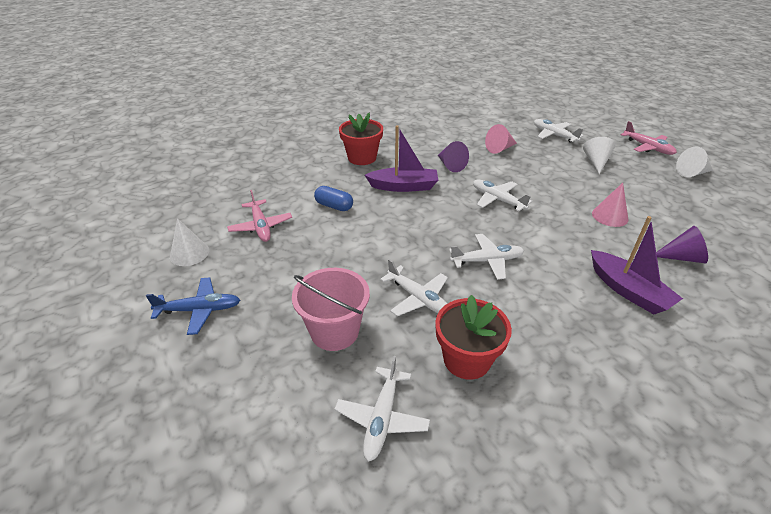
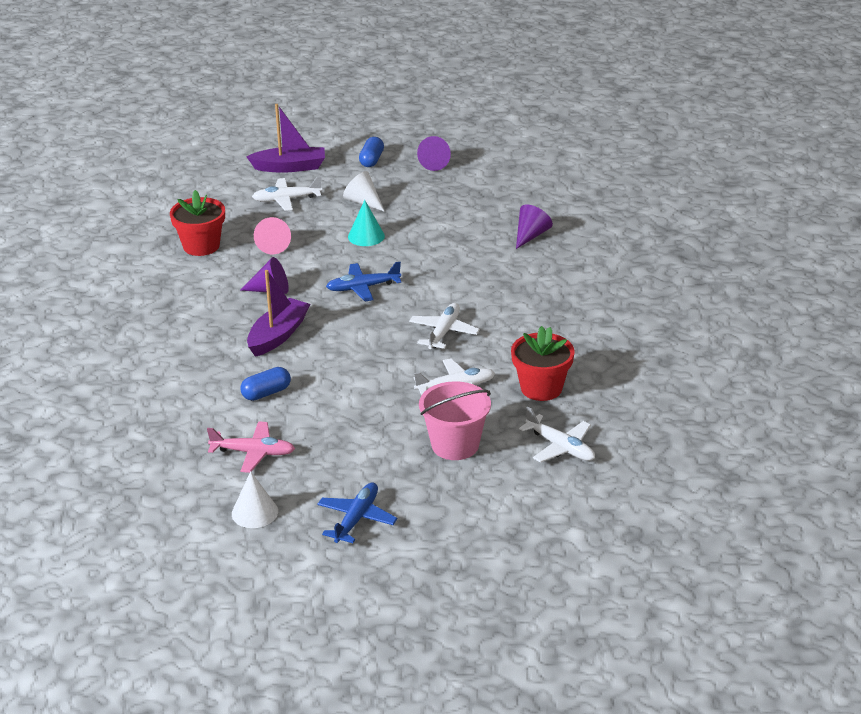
camera: 60 degrees left, 5 degrees down
red flower pot [339,113,383,165] -> red flower pot moved to [170,190,225,256]
white plane [473,179,533,212] -> blue plane [326,262,402,301]
purple boat [591,216,683,314] -> purple boat moved to [246,104,325,173]
pink cone [592,183,628,227] -> none
pink plane [621,121,677,155] -> blue capsule [359,137,384,167]
white cone [676,147,713,177] -> purple cone [417,136,451,171]
none -> turquoise cone [348,200,385,246]

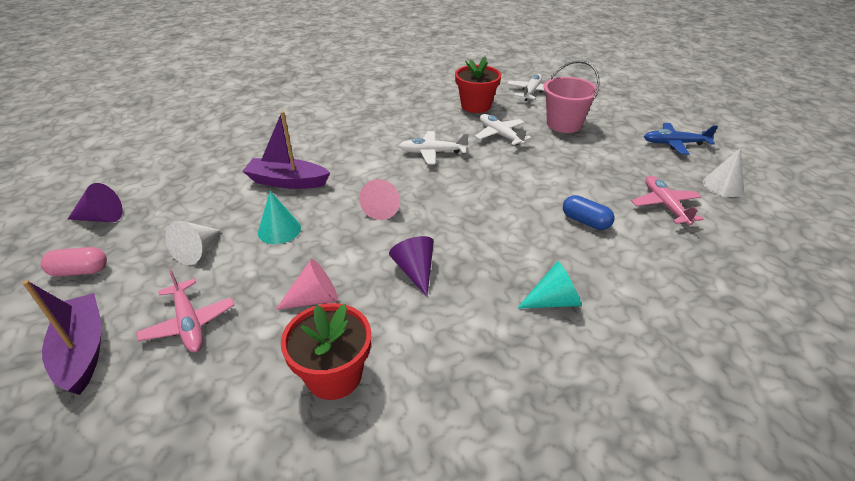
camera: 110 degrees left, 5 degrees up
purple boat [247,270,310,357] -> purple boat moved to [243,111,330,189]
white plane [252,177,322,211] -> pink plane [136,269,234,352]
blue plane [326,262,402,301] -> pink cone [359,179,400,220]
blue capsule [359,137,384,167] -> pink capsule [41,247,107,276]
purple cone [516,204,553,249] -> none
none -> turquoise cone [517,261,582,309]

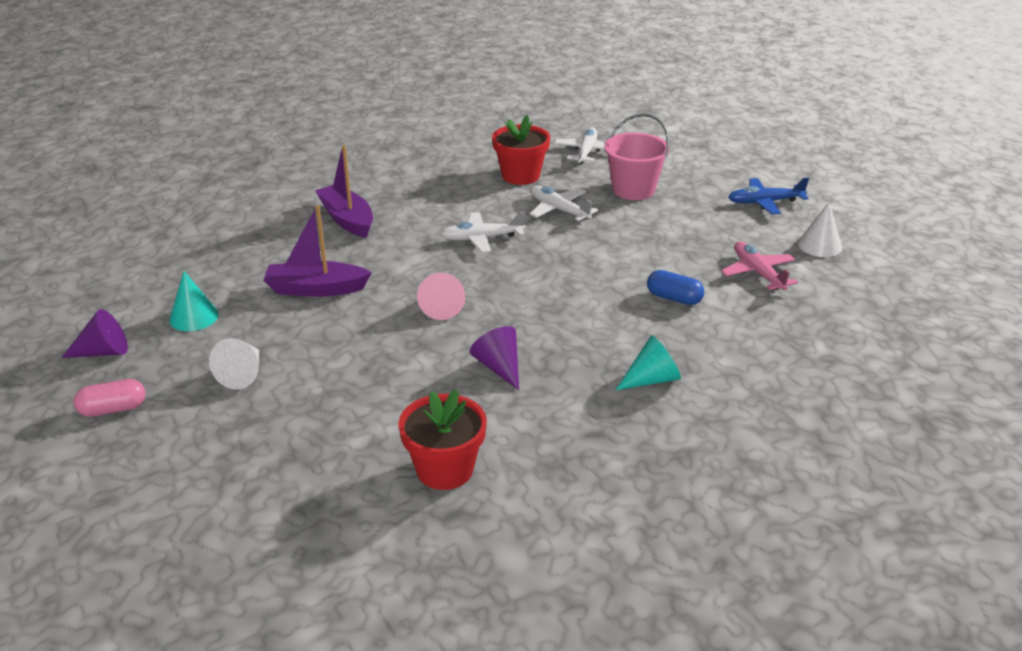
camera: 10 degrees left, 5 degrees down
purple boat [22,280,102,395] -> purple boat moved to [315,145,373,238]
pink plane [136,269,234,352] -> none
turquoise cone [258,191,301,244] -> turquoise cone moved to [169,271,219,331]
pink cone [275,259,338,310] -> none

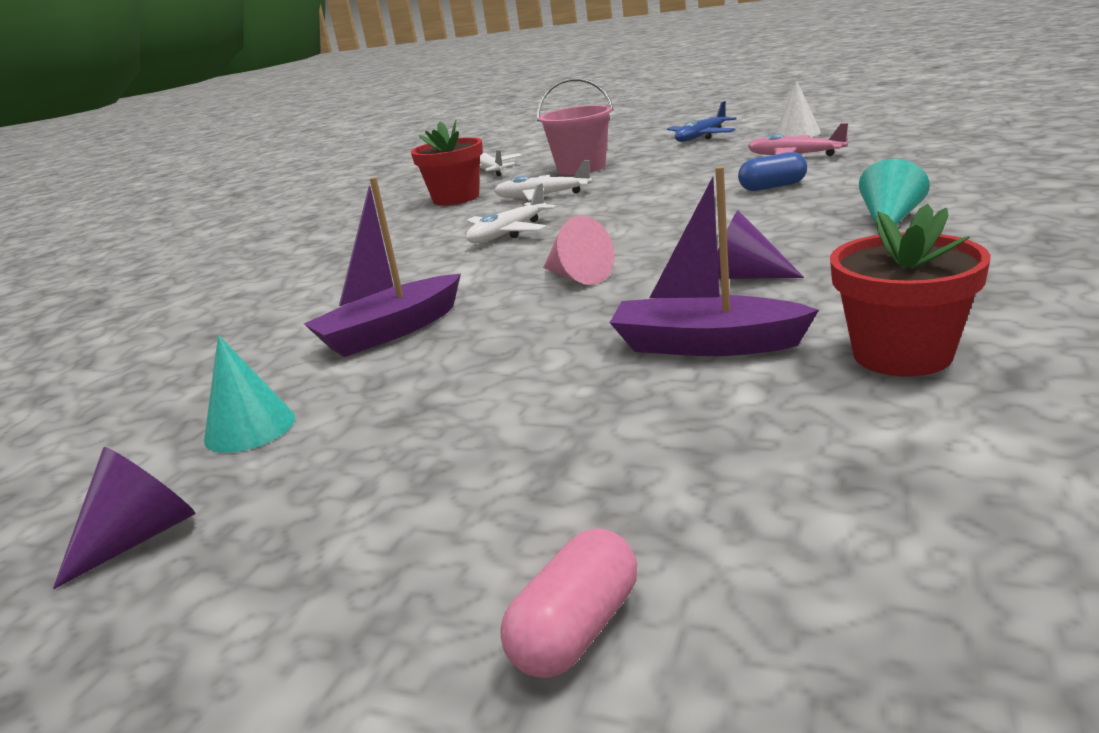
camera: 35 degrees left, 10 degrees down
pink capsule [73,379,146,417] -> pink capsule moved to [500,528,637,678]
white cone [209,338,259,390] -> none
purple boat [315,145,373,238] -> purple boat moved to [610,166,819,356]

